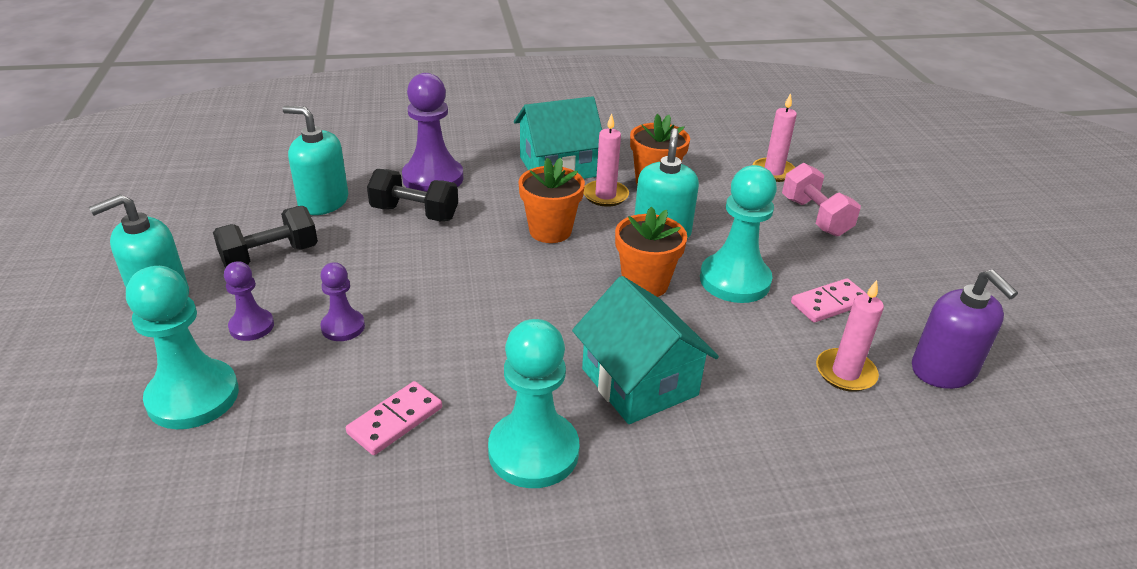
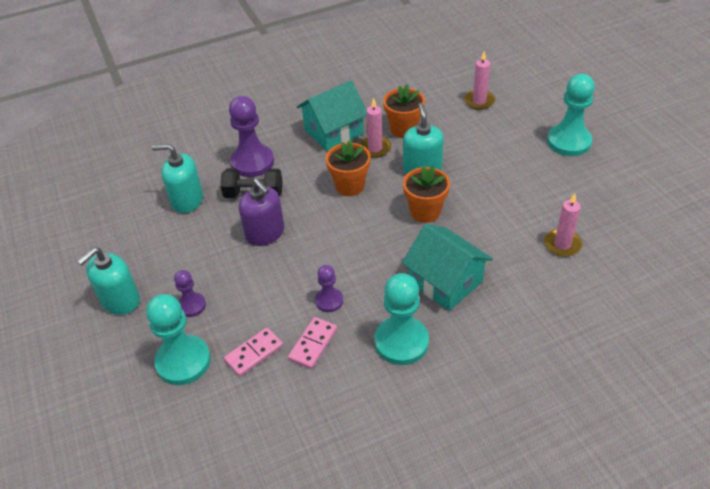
camera: 10 degrees left, 10 degrees up
black dumbbell [213,206,318,267] -> none
purple pawn [320,262,365,341] -> purple pawn moved to [315,265,343,312]
turquoise pawn [700,165,777,303] -> turquoise pawn moved to [547,74,595,156]
pink dumbbell [782,163,861,237] -> none
pink domino [791,278,867,323] -> pink domino moved to [224,328,283,377]
purple soap dispenser [912,270,1018,389] -> purple soap dispenser moved to [239,179,284,246]

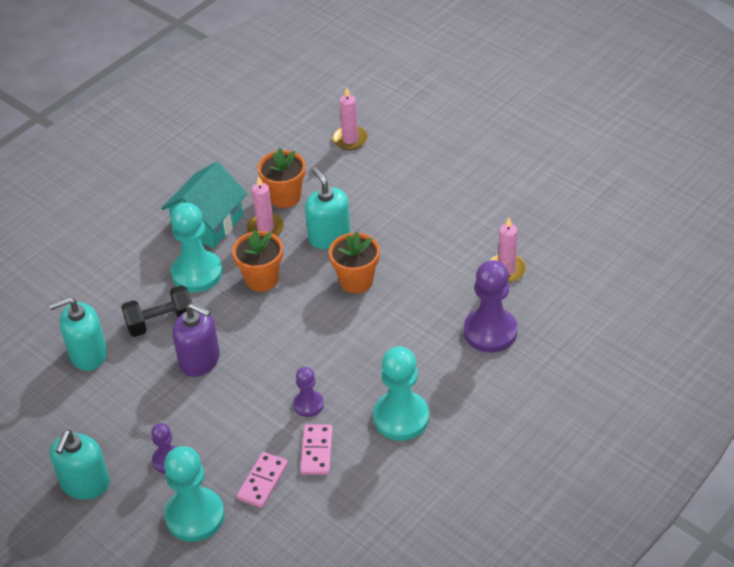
camera: 25 degrees left, 0 degrees up
purple pawn [229,96,274,177] -> purple pawn moved to [464,260,517,353]
turquoise house [402,224,493,311] -> none
turquoise pawn [547,74,595,156] -> turquoise pawn moved to [171,203,223,292]

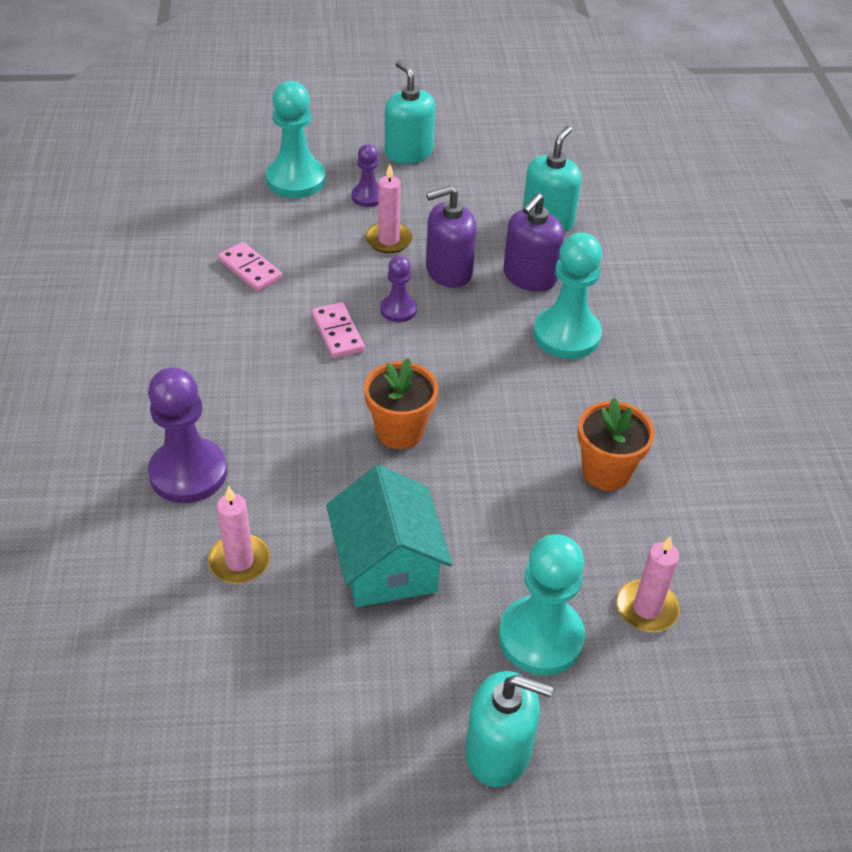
camera: 130 degrees right, 0 degrees up
black dumbbell [121,285,192,337] -> purple soap dispenser [503,193,564,291]
turquoise house [161,162,247,248] -> turquoise house moved to [326,465,452,607]
orange flower pot [232,230,283,292] -> none
pink domino [237,452,288,508] -> pink domino moved to [312,302,365,358]
pink candle [247,176,284,236] -> pink candle moved to [365,164,413,253]
purple pawn [293,367,324,417] -> purple pawn moved to [380,256,417,322]
turquoise soap dispenser [305,167,350,249] -> turquoise soap dispenser moved to [465,671,553,787]
turquoise pawn [373,346,429,441] -> turquoise pawn moved to [499,534,585,676]

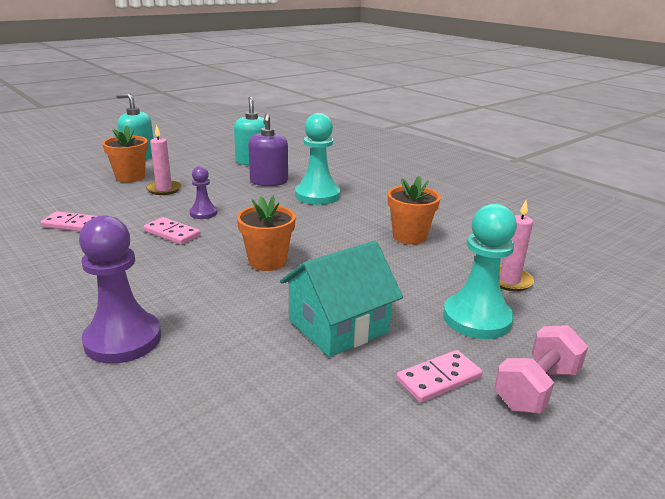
camera: 35 degrees left, 20 degrees down
pink candle [208,486,270,584] -> none
turquoise pawn [266,81,326,198] -> none
turquoise house [326,465,452,607] -> turquoise house turned 75 degrees counterclockwise [280,241,403,357]
purple pawn [352,144,379,207] -> orange flower pot [102,126,148,183]
purple soap dispenser [426,186,477,288] -> none
turquoise soap dispenser [465,671,553,787] -> pink dumbbell [494,325,588,413]
none -> pink domino [396,350,482,403]

